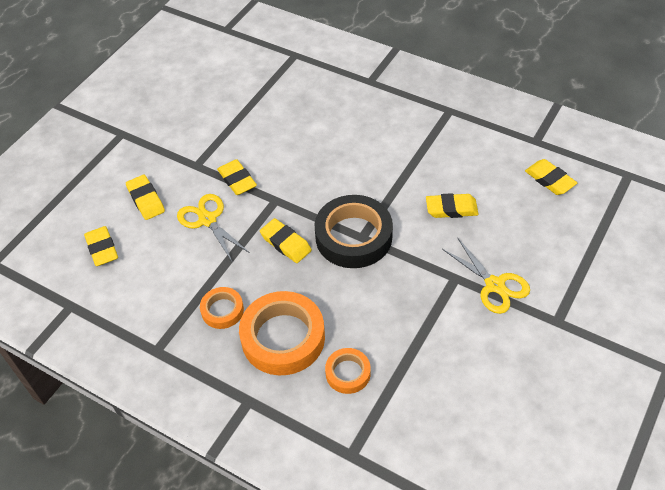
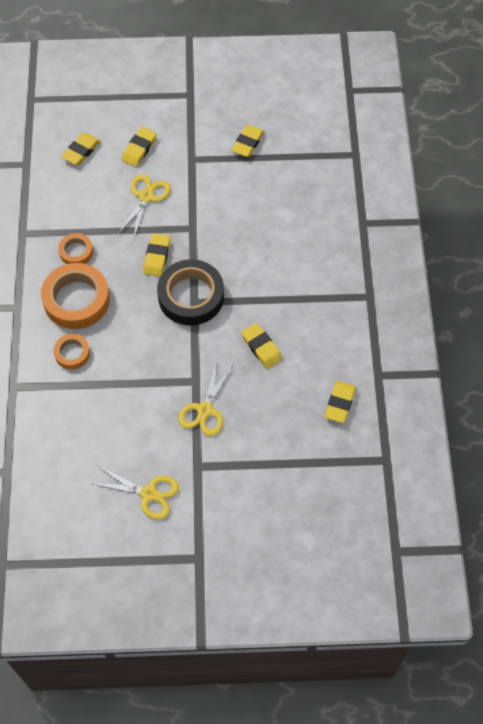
camera: 55 degrees right, 10 degrees up
yellow eraser [217,159,257,195] -> yellow eraser moved to [231,125,264,157]
none -> yellow scissors [90,466,179,519]

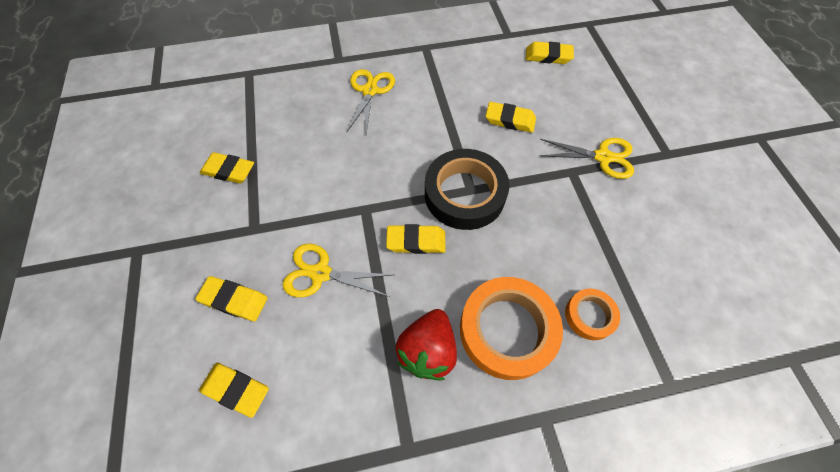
camera: 100 degrees left, 0 degrees up
orange tape [58,233,93,264] -> red strawberry [396,309,457,380]
yellow scissors [90,466,179,519] -> yellow scissors moved to [347,69,395,135]
yellow eraser [241,323,282,369] -> yellow eraser turned 60 degrees clockwise [485,102,536,133]

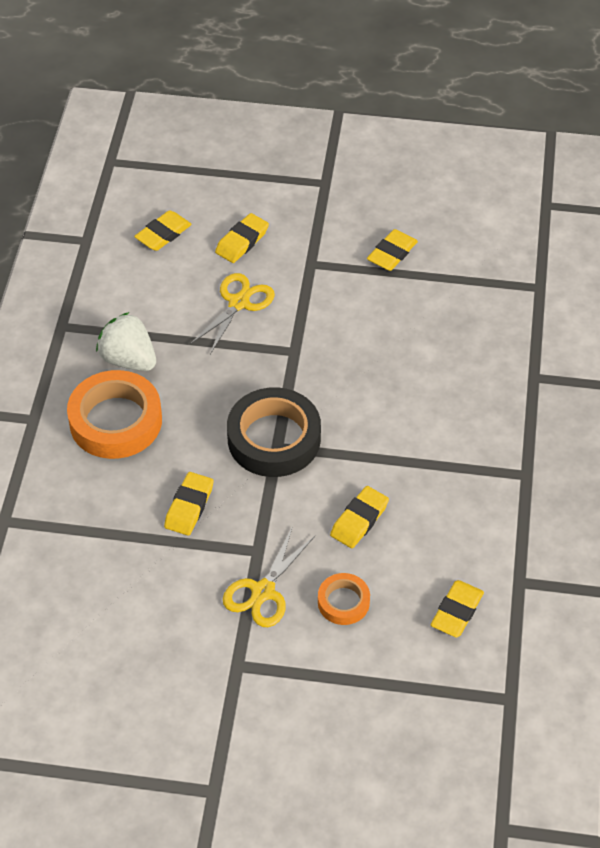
camera: 110 degrees right, 10 degrees down
yellow scissors [347,69,395,135] -> none
yellow eraser [386,224,446,254] -> yellow eraser moved to [164,472,214,536]
red strawberry [396,309,457,380] -> white strawberry [96,312,156,371]
orange tape [565,289,620,340] -> orange tape moved to [318,573,370,625]

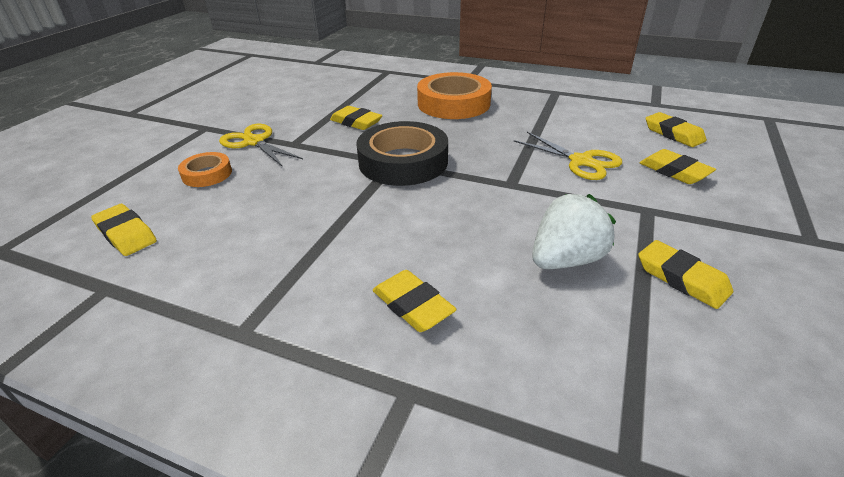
camera: 105 degrees right, 15 degrees down
white strawberry [96,312,156,371] -> white strawberry moved to [532,194,616,269]
yellow eraser [330,486,389,548] -> yellow eraser moved to [373,270,457,332]

